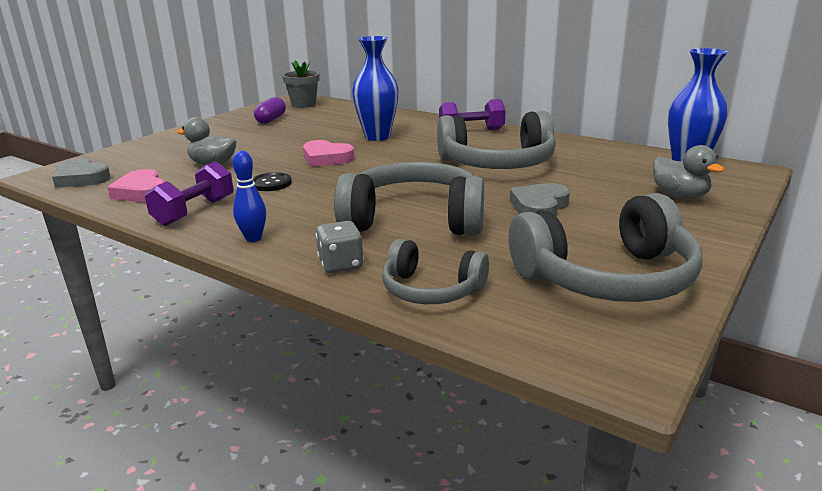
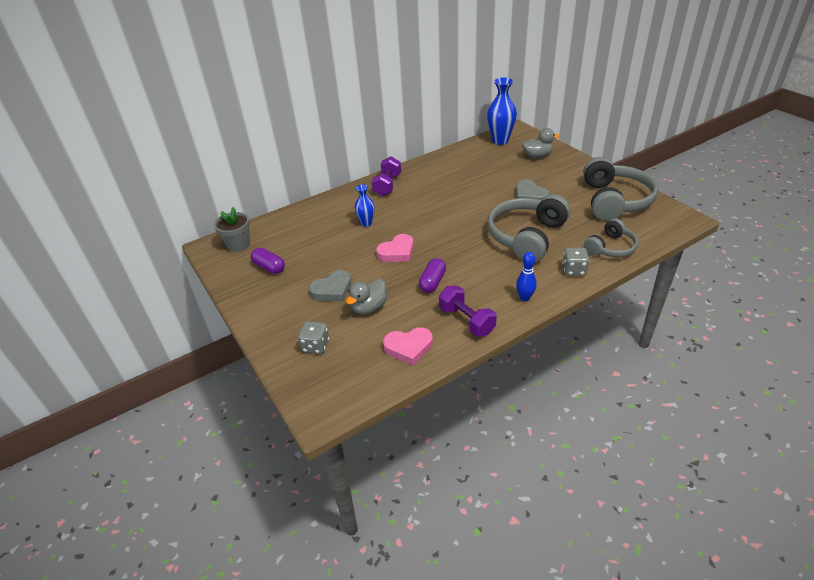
camera: 65 degrees left, 15 degrees up
grey heart [52,158,111,188] -> grey heart moved to [309,270,352,301]
black button [252,172,292,191] -> purple capsule [419,258,446,293]
blue vase [352,36,399,141] -> blue vase [355,184,375,227], size x0.57
grey headphones [437,111,556,169] -> none
none -> grey dice [298,321,329,354]

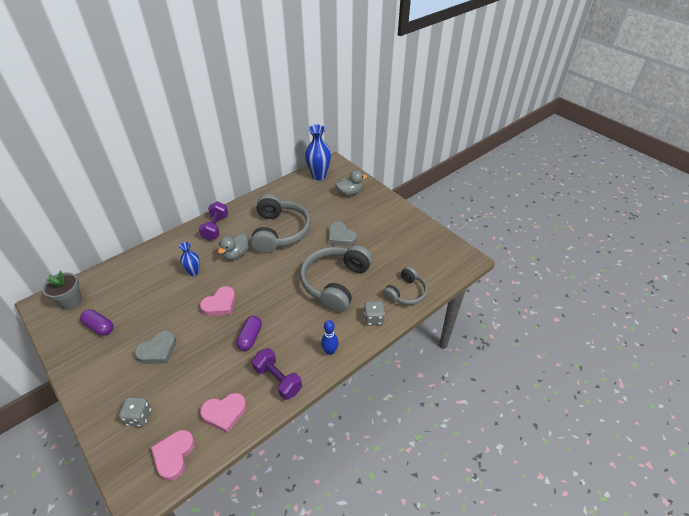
camera: 10 degrees left, 5 degrees up
grey duck [346,279,387,314] -> grey duck moved to [218,233,249,260]
grey headphones [583,157,658,221] -> grey headphones moved to [251,194,311,254]
none -> pink heart [151,430,195,481]

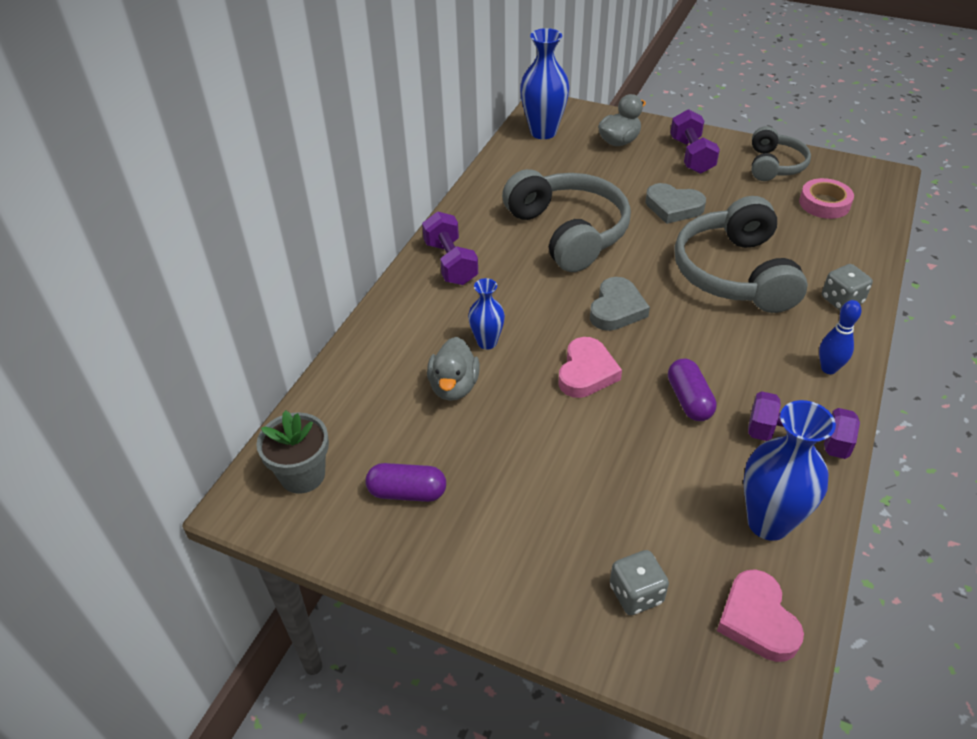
camera: 25 degrees left, 0 degrees up
grey heart [135,331,176,364] -> grey heart moved to [590,277,650,331]
pink heart [200,393,247,433] -> blue vase [743,400,836,541]
grey duck [218,233,249,260] -> grey duck moved to [427,337,480,401]
grey headphones [382,266,428,305] -> grey headphones moved to [751,126,811,181]
none -> purple dumbbell [670,109,720,174]
none -> pink tape [799,178,854,219]

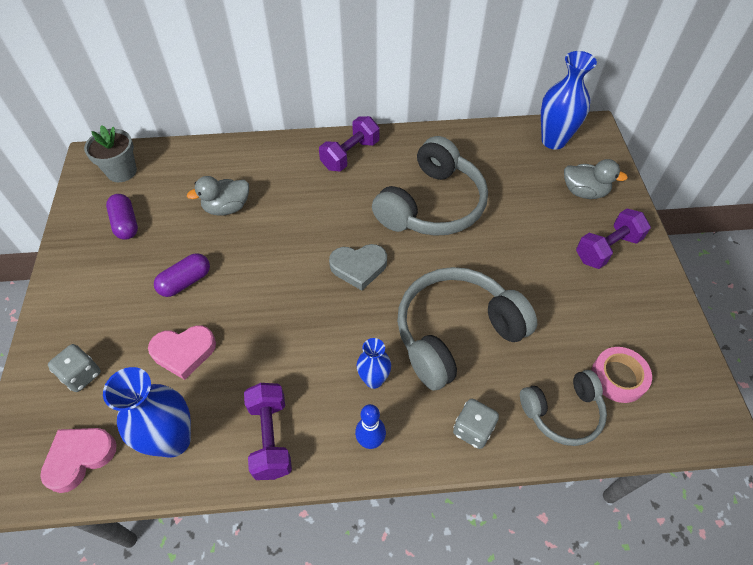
camera: 60 degrees right, 10 degrees up
blue vase [468,278,505,350] -> blue vase moved to [357,338,391,389]
pink heart [558,337,622,398] -> pink heart moved to [148,325,216,380]
grey heart [645,183,706,224] -> none
purple capsule [668,359,717,421] -> purple capsule moved to [154,253,210,297]
grey headphones [751,126,811,181] -> grey headphones moved to [520,370,607,446]

